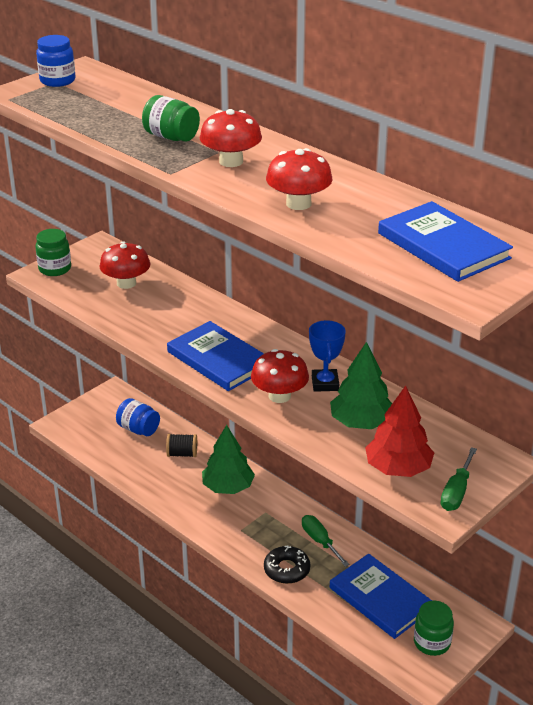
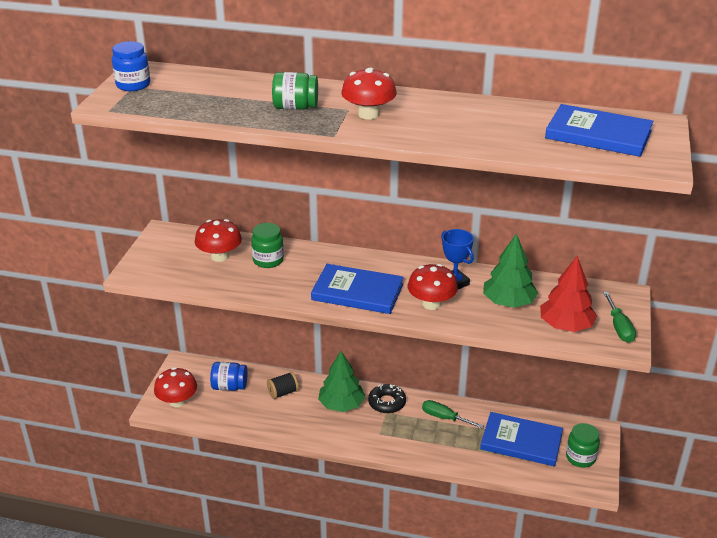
camera: 30 degrees left, 0 degrees up
green jar [35,229,71,276] -> green jar moved to [251,223,284,268]
black donut [264,546,310,584] -> black donut moved to [368,384,406,414]
red mushroom [266,148,333,210] -> red mushroom moved to [154,367,197,407]

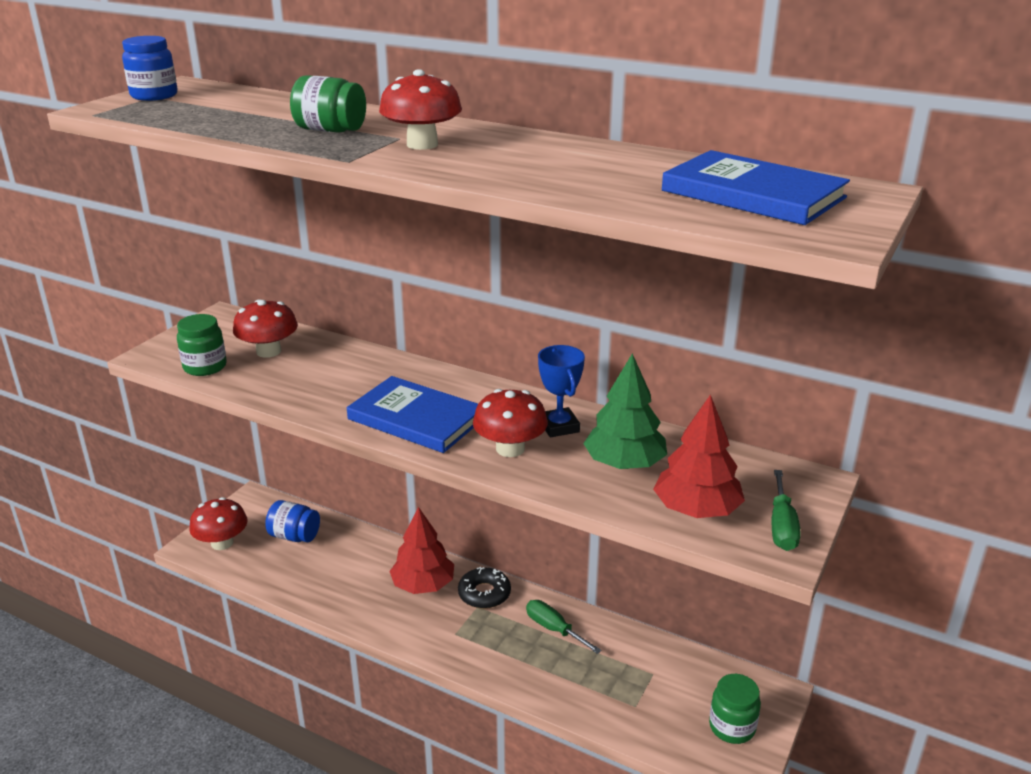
camera: 15 degrees right, 5 degrees down
green jar [251,223,284,268] -> green jar moved to [177,314,227,376]
black spool [267,372,299,399] -> none
green tree [318,351,365,412] -> red tree [389,507,454,594]
blue book [480,412,563,466] -> none

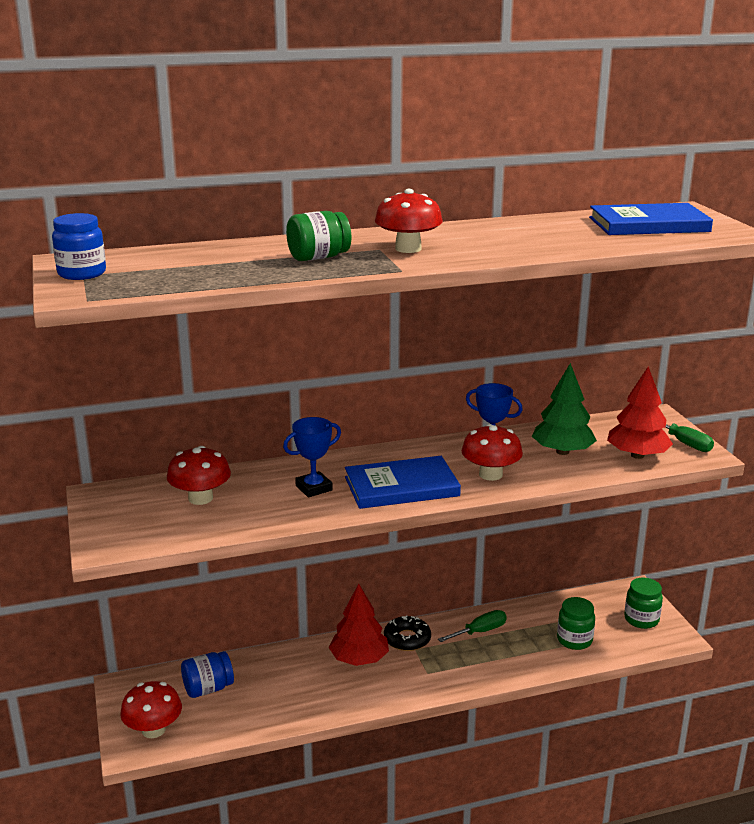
camera: 45 degrees left, 5 degrees down
green jar [177,314,227,376] -> green jar moved to [557,597,595,650]
green screwdriver [526,600,602,654] -> green screwdriver turned 150 degrees clockwise [438,610,507,642]
none -> blue trophy [283,417,341,497]

